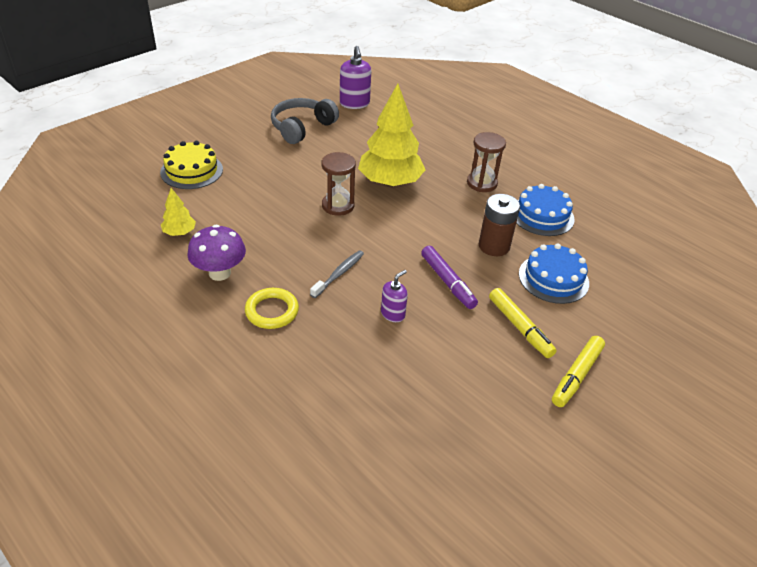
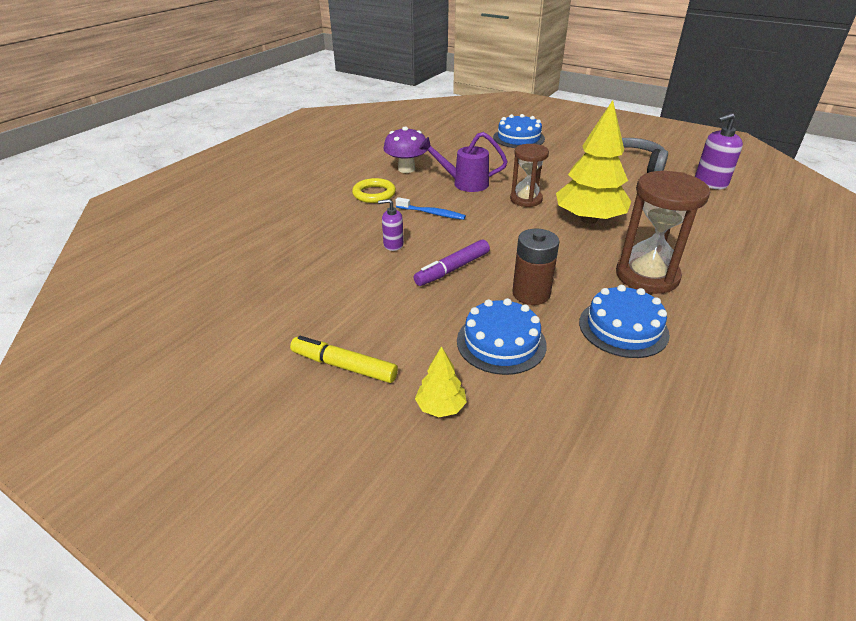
camera: 80 degrees right, 5 degrees down
yellow cake [160,141,223,189] -> blue cake [493,114,545,148]
yellow tree [161,188,196,236] -> yellow tree moved to [415,346,467,417]
grey toothbrush [310,250,364,298] -> blue toothbrush [396,197,466,220]
purple soap dispenser [381,270,408,322] -> purple soap dispenser turned 150 degrees clockwise [378,199,404,251]
brown hourglass [467,132,506,192] -> brown hourglass [616,171,710,294], size x1.55
yellow marker [489,288,557,358] -> none
none -> purple watering can [419,132,508,192]

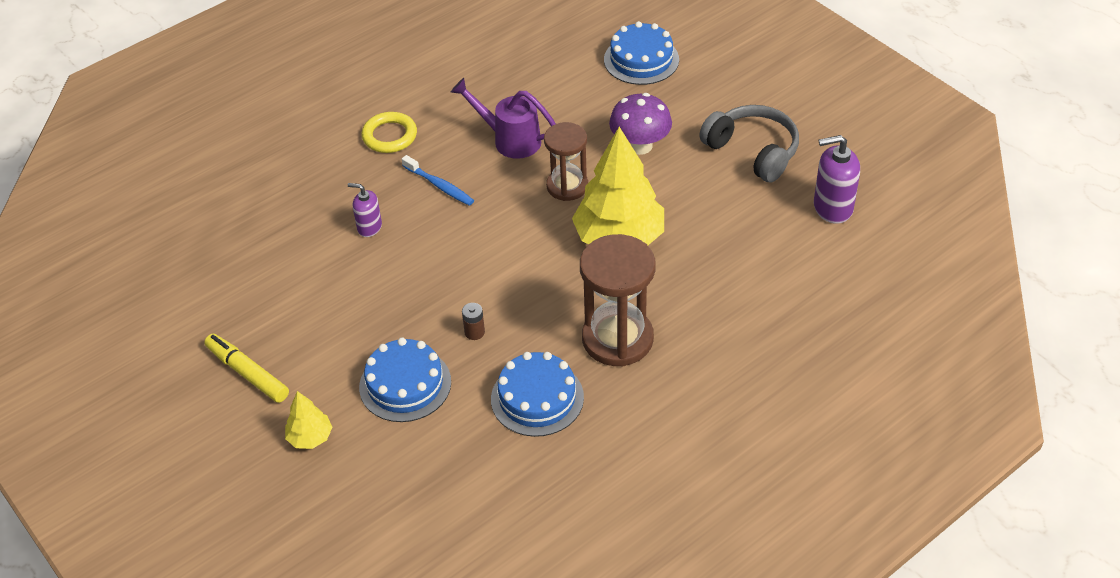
camera: 20 degrees right, 10 degrees up
purple mushroom [383,127,427,173] -> purple mushroom moved to [609,93,672,155]
purple marker [413,239,490,286] -> none
brown battery [512,229,560,305] -> brown battery [462,303,485,340], size x0.48

